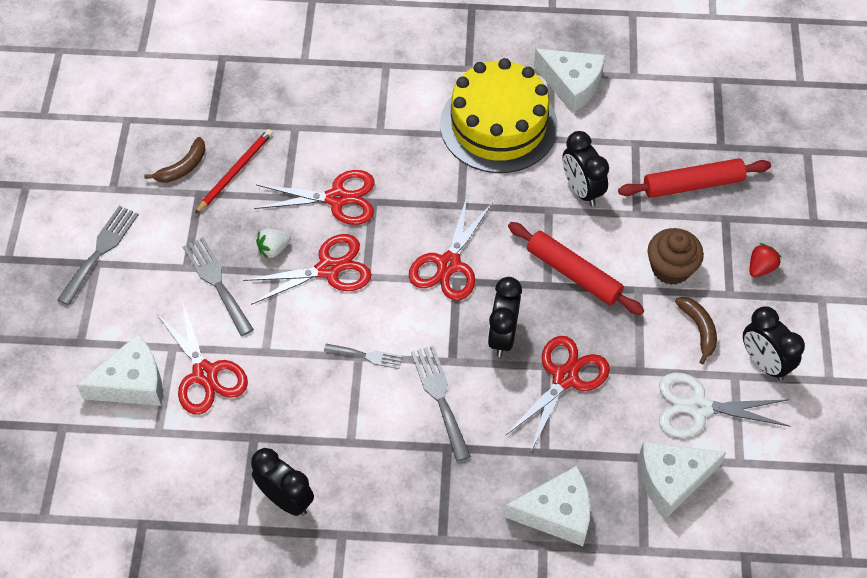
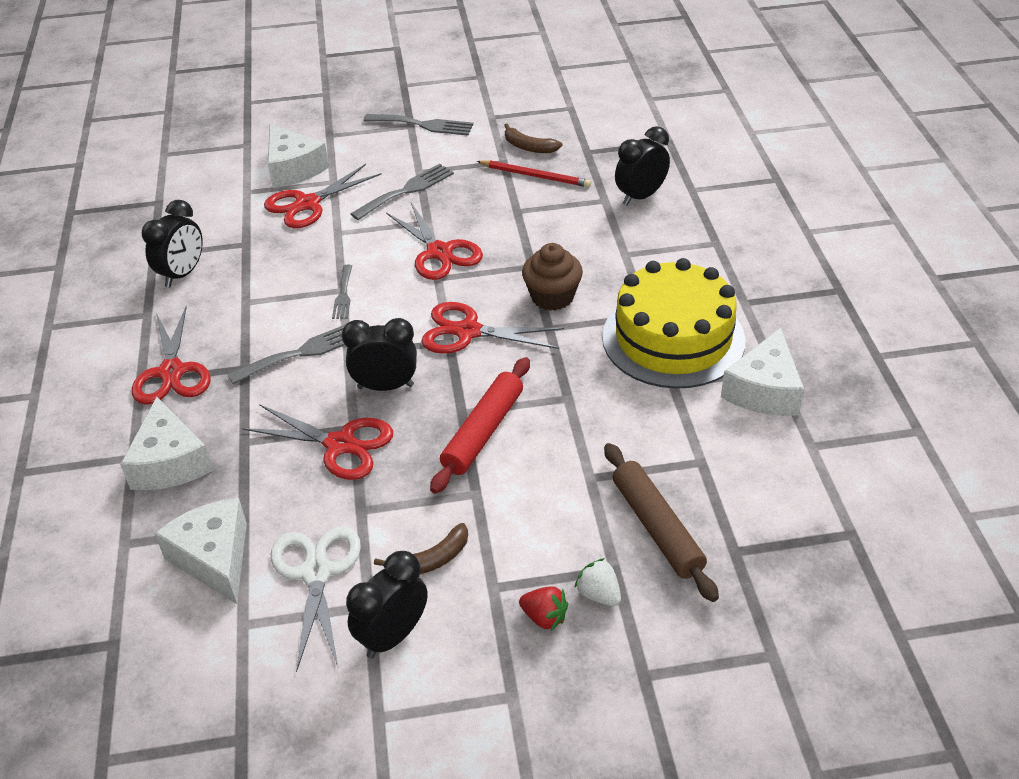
camera: 80 degrees right, 15 degrees down
red scissors [254,170,375,225] -> red scissors moved to [132,306,210,405]
white strawberry [256,228,291,259] -> white strawberry moved to [574,558,621,606]
black clock [562,131,609,207] -> black clock moved to [615,126,670,206]
red rolling pin [618,158,771,198] -> brown rolling pin [604,443,719,602]
brown cupcake [648,228,704,285] -> brown cupcake moved to [522,243,583,311]

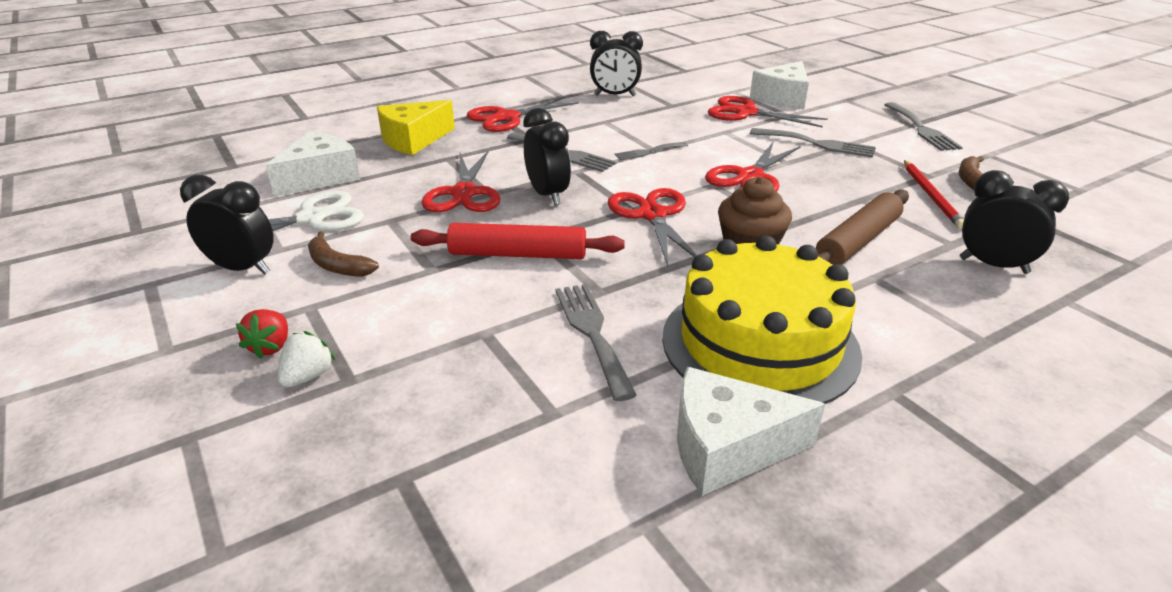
camera: 65 degrees right, 10 degrees down
white cheese [120,397,213,490] -> yellow cheese [377,100,455,155]
brown rolling pin [604,443,719,602] -> brown rolling pin moved to [816,189,909,265]
none -> grey fork [555,284,637,401]

